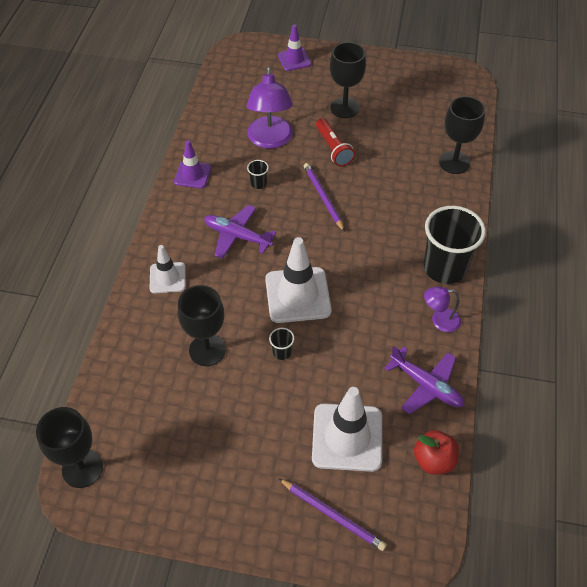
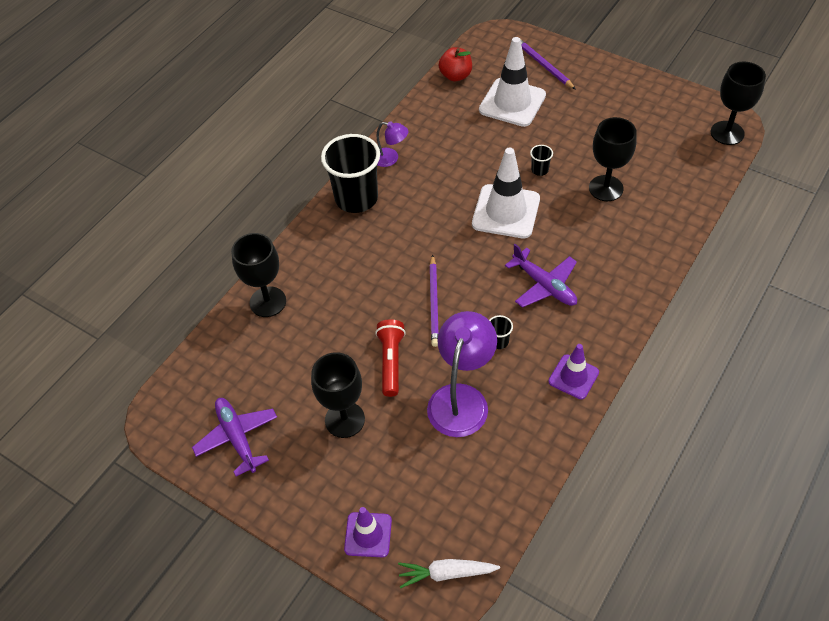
camera: 155 degrees left, 0 degrees up
white traffic cone [150,245,186,293] -> none
purple plane [384,346,465,414] -> purple plane moved to [192,398,277,476]
none -> white carrot [398,559,500,588]

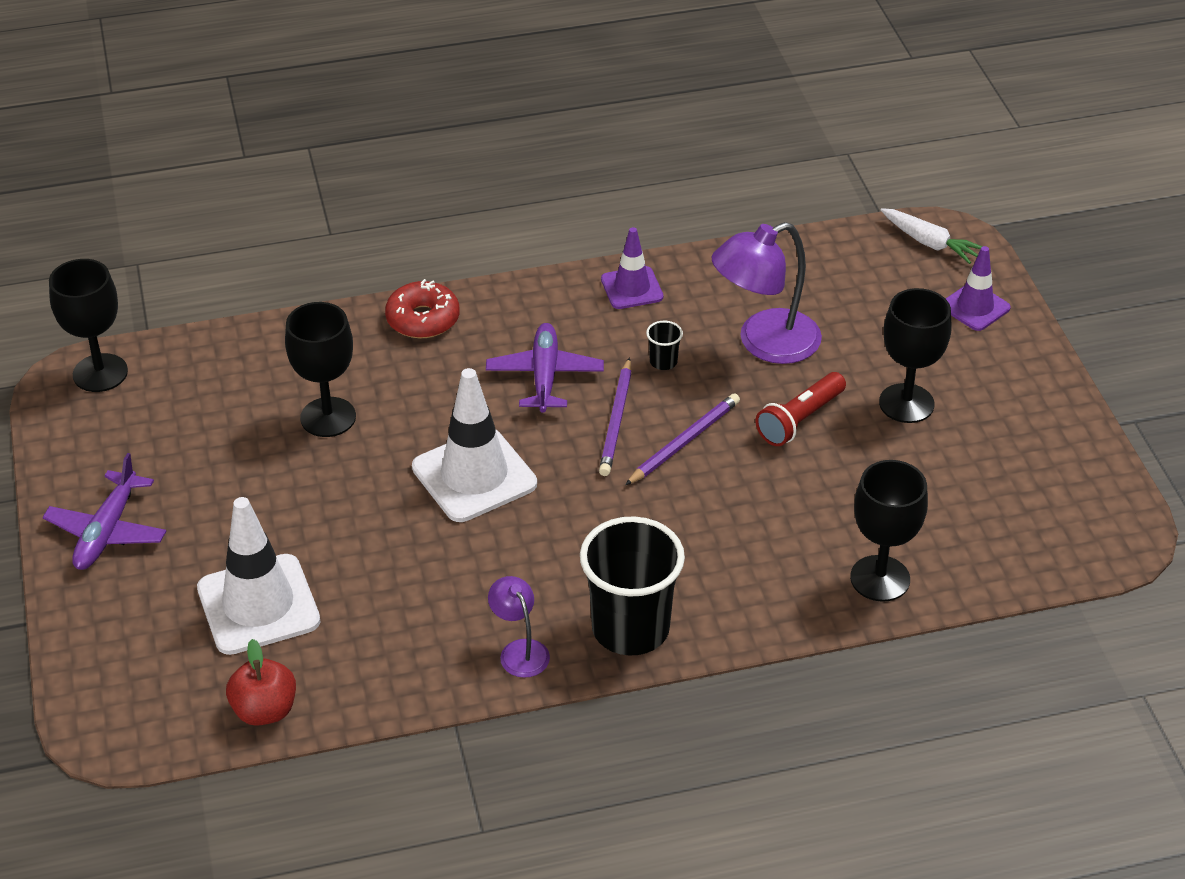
camera: 140 degrees left, 10 degrees down
purple plane [192,398,277,476] -> purple plane moved to [43,453,166,570]
purple pencil [520,39,575,89] -> purple pencil moved to [599,357,632,476]
black cup [530,145,553,176] -> none
none -> red donut [385,279,460,338]

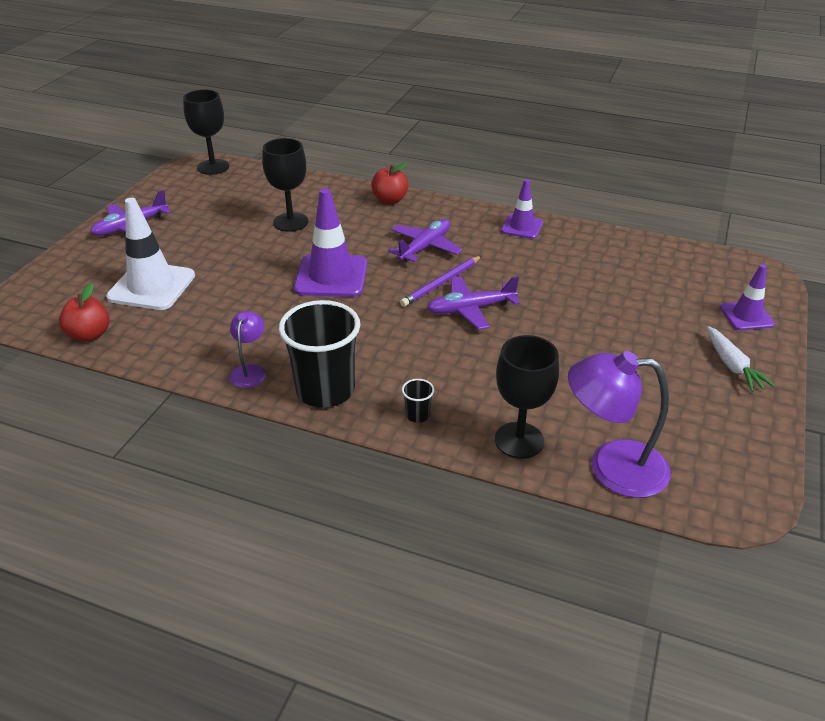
camera: 35 degrees right, 5 degrees down
red donut [385,279,460,338] -> red apple [371,162,409,204]
white traffic cone [412,368,537,522] -> purple traffic cone [294,188,367,297]
purple pencil [625,393,740,485] -> purple plane [427,276,520,330]
black cup [646,321,683,370] -> black cup moved to [402,379,434,423]
purple lamp [712,222,822,364] -> purple lamp moved to [568,351,671,498]
red flashlight [756,372,846,446] -> none
black goblet [879,288,952,423] -> none
white carrot [881,208,982,264] -> white carrot moved to [707,326,775,392]

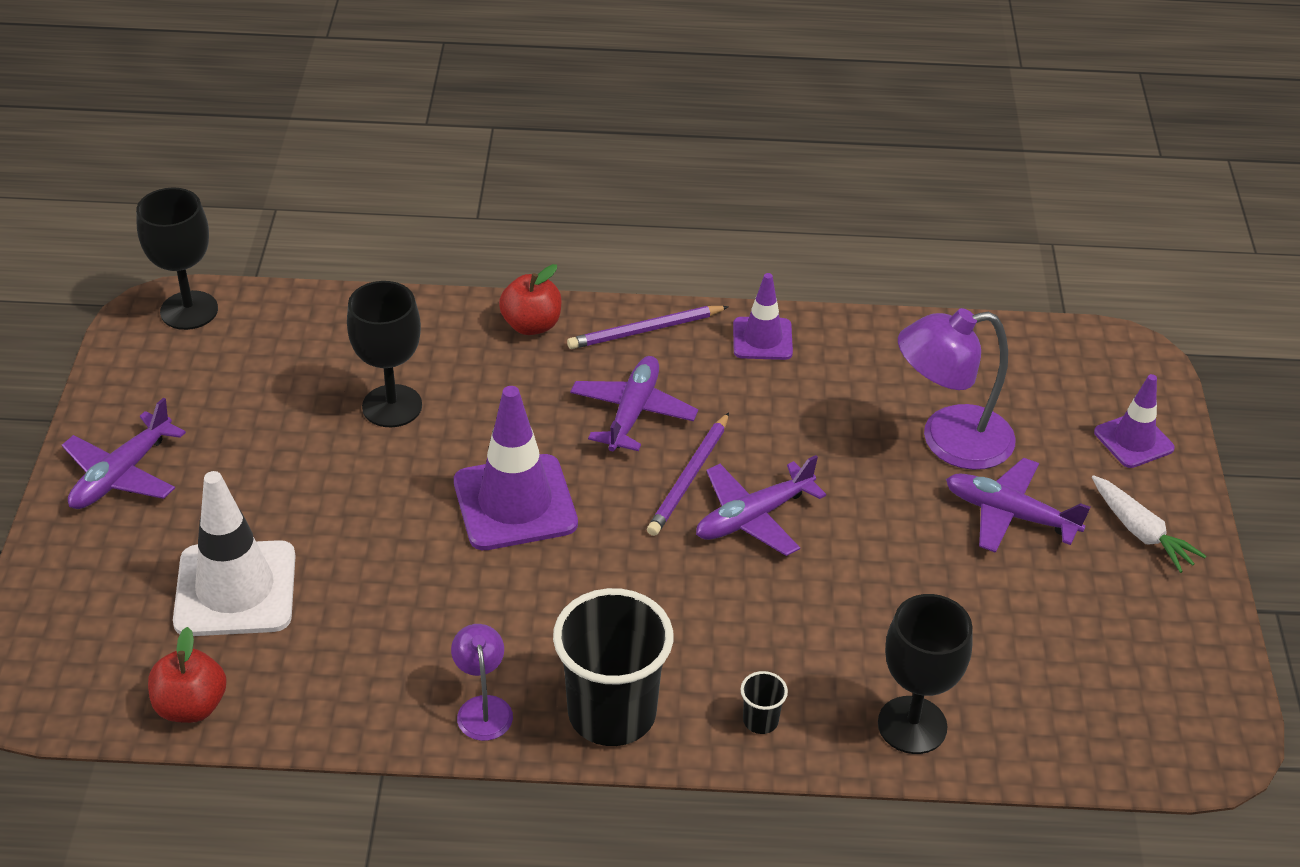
camera: 20 degrees left, 5 degrees up
purple lamp [568,351,671,498] -> purple lamp moved to [898,308,1016,470]
none -> purple pencil [567,306,729,349]
none -> purple plane [946,458,1091,553]

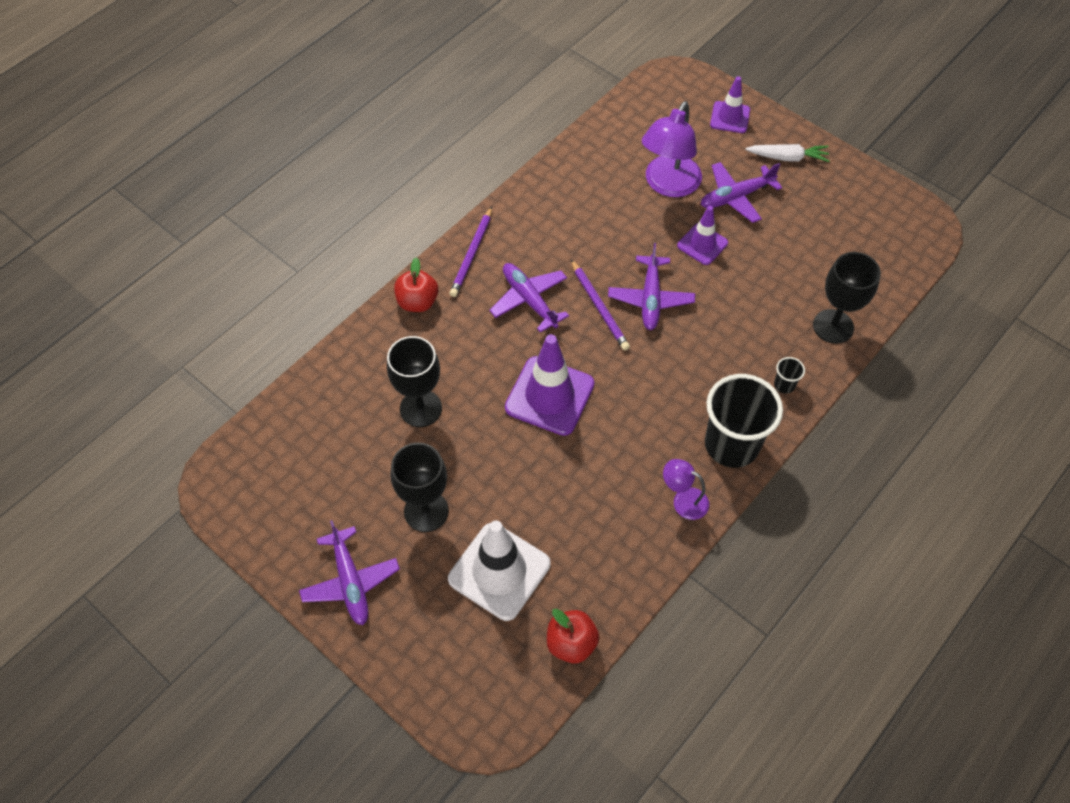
camera: 50 degrees left, 15 degrees up
black goblet [136,188,218,330] -> black goblet moved to [390,443,449,532]
purple traffic cone [733,273,793,360] -> purple traffic cone moved to [677,206,728,265]

